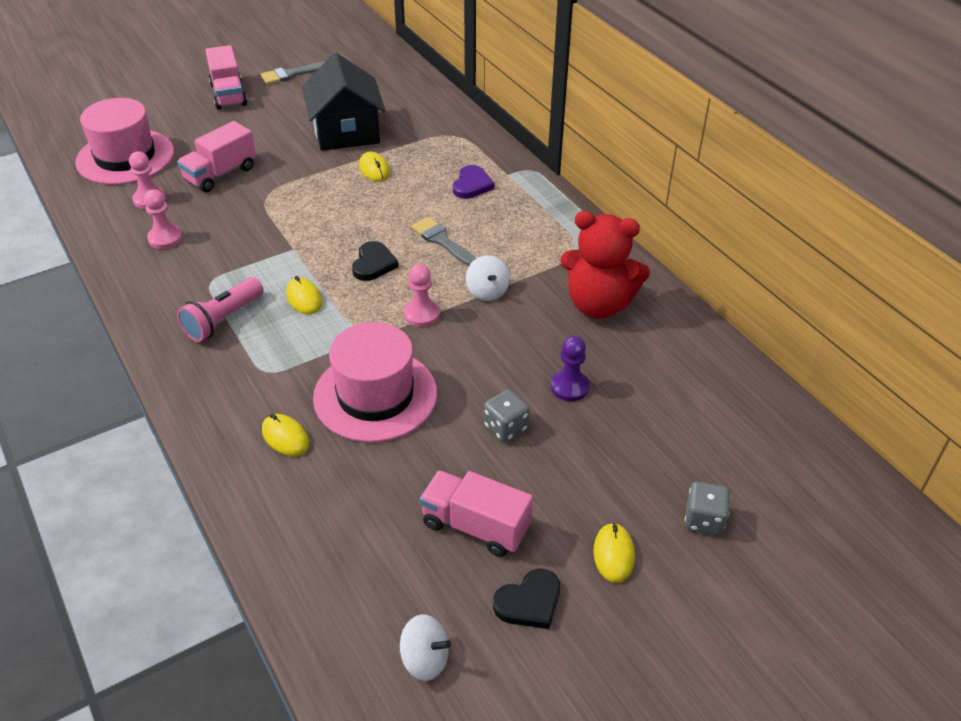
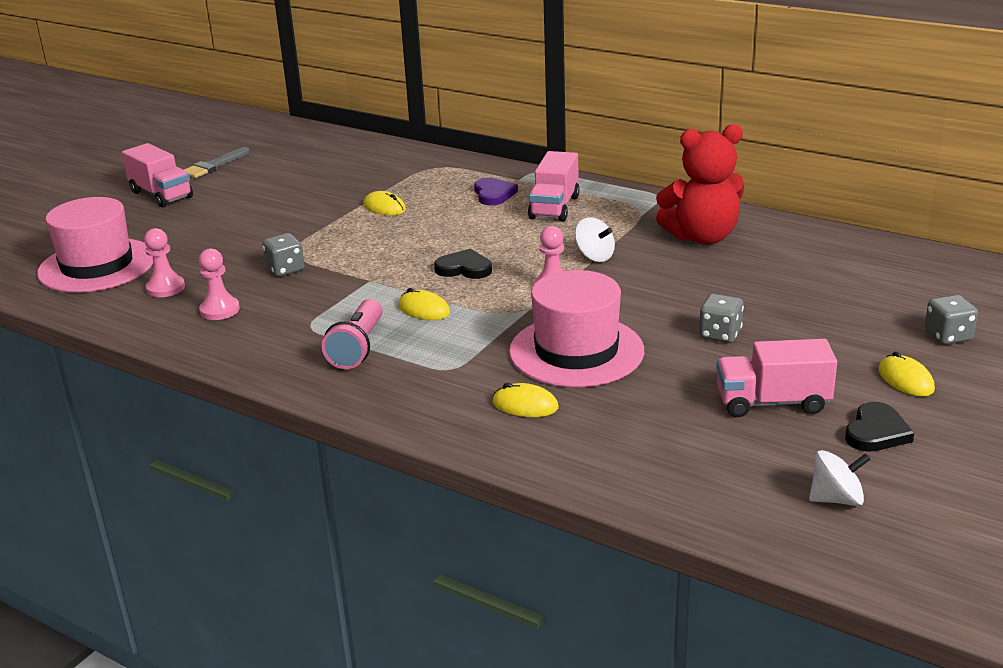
camera: 25 degrees left, 15 degrees down
pink truck [177,121,256,192] -> pink truck moved to [528,151,580,222]
black house [302,53,386,151] -> none
black heart [352,241,399,281] -> black heart turned 60 degrees counterclockwise [434,249,492,279]
grey brush [411,217,476,266] -> none
purple pawn [551,336,590,401] -> none
none -> grey dice [262,233,305,277]

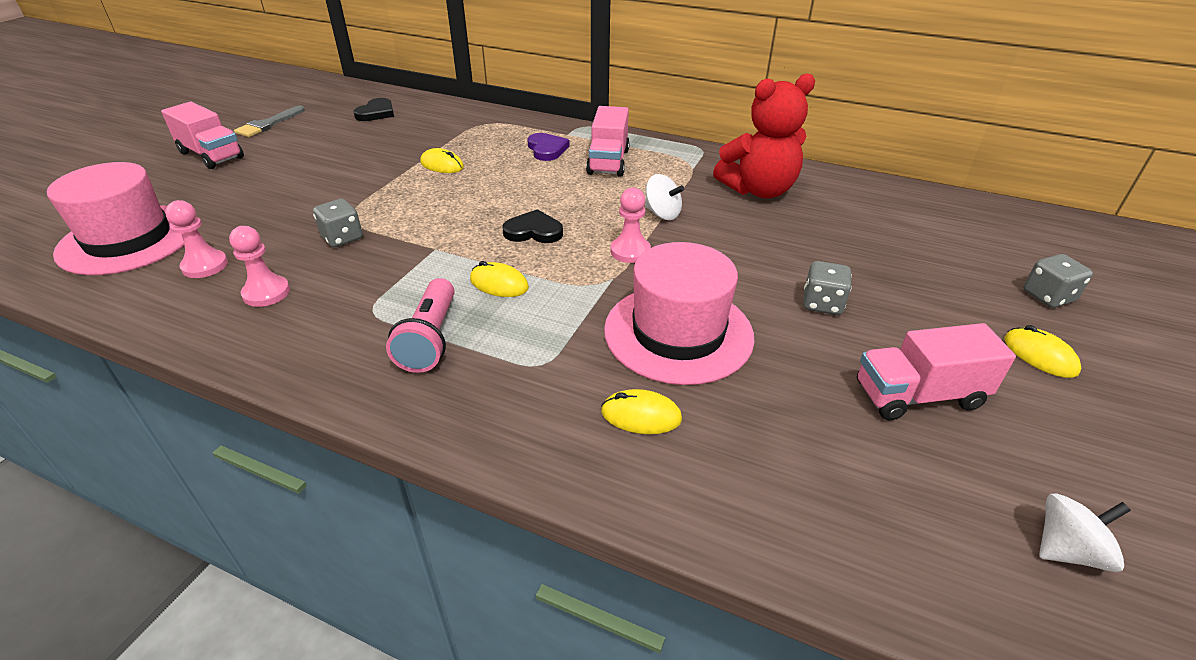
camera: 10 degrees left, 10 degrees up
black heart [845,402,914,452] -> black heart moved to [353,98,394,121]

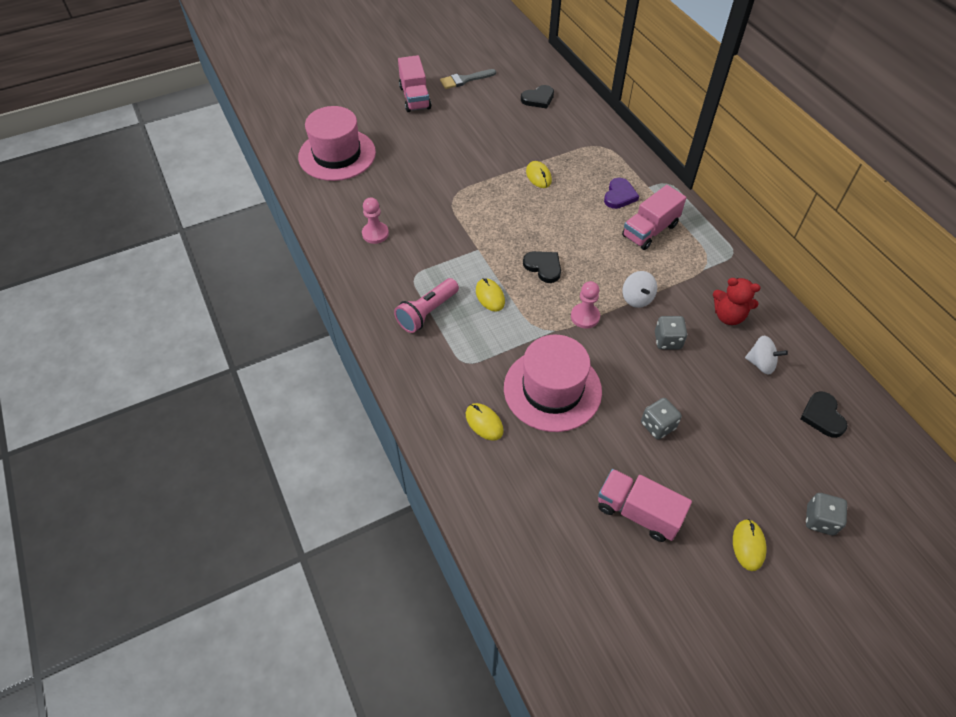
camera: 40 degrees right, 15 degrees up
pink pawn [165,200,228,278] -> none
grey dice [313,199,363,247] -> grey dice moved to [655,316,687,349]
red teddy bear [713,73,815,198] -> red teddy bear [713,278,761,325], size x0.62
white spinning top [1039,493,1131,572] -> white spinning top moved to [745,335,788,375]
none -> black heart [800,391,848,438]

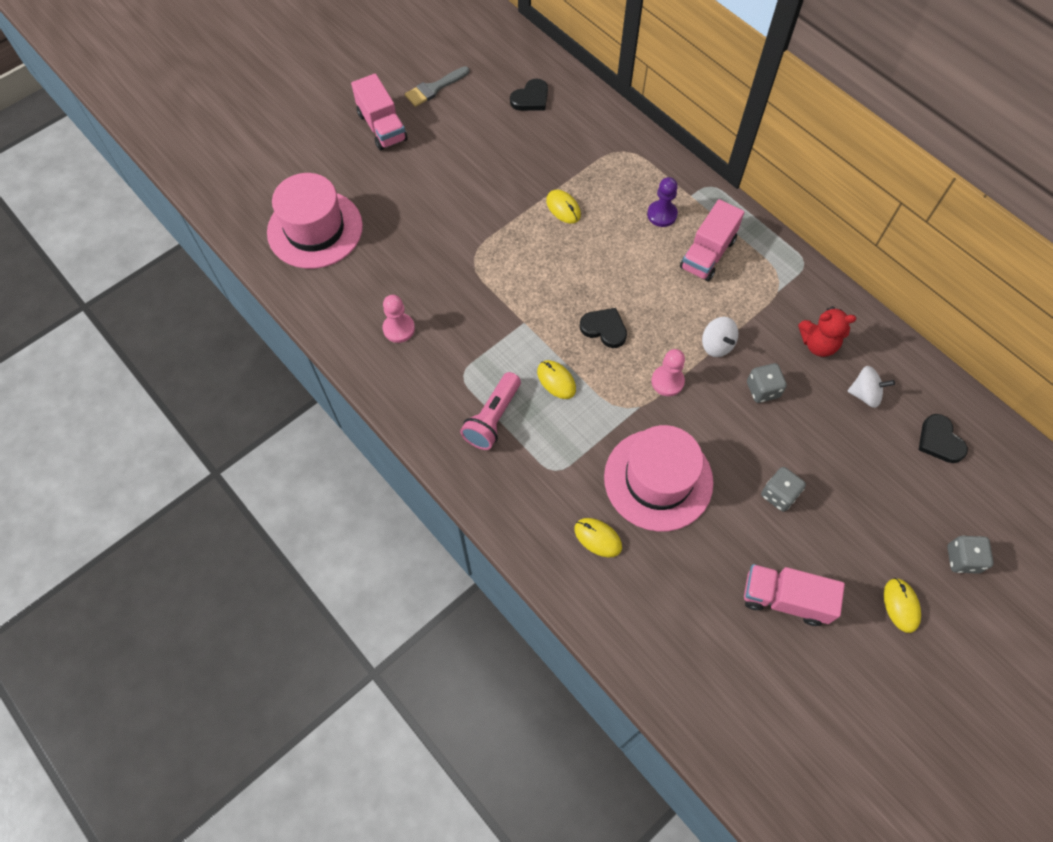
camera: 15 degrees left, 10 degrees up
purple heart [604,178,639,209] -> purple pawn [647,177,678,227]

